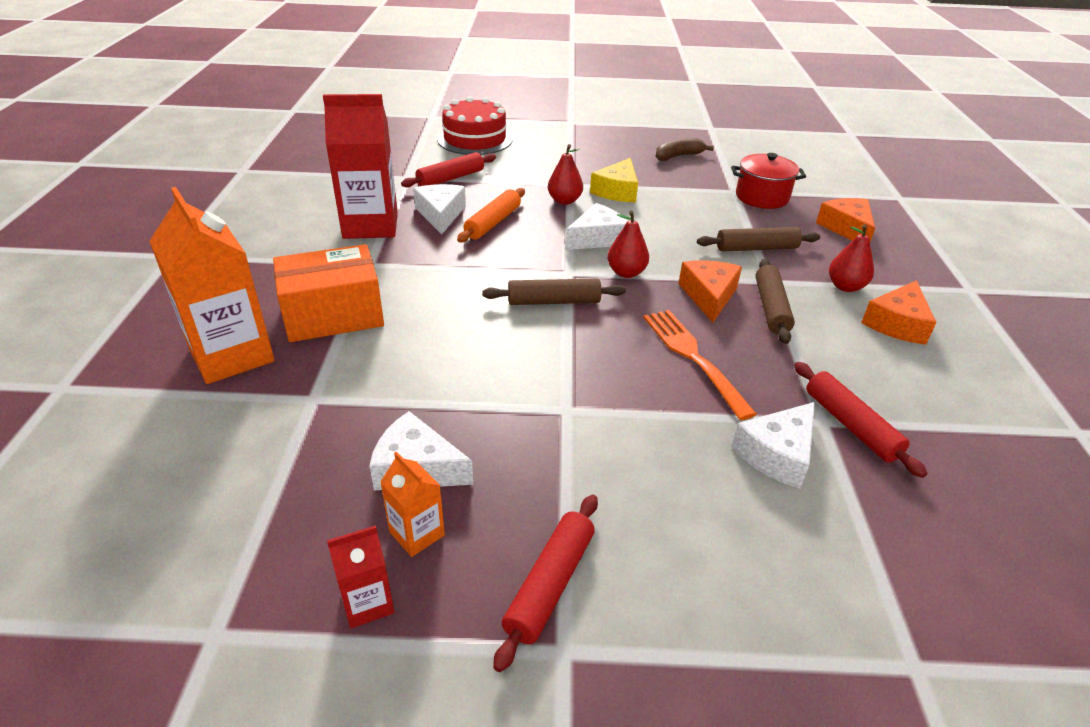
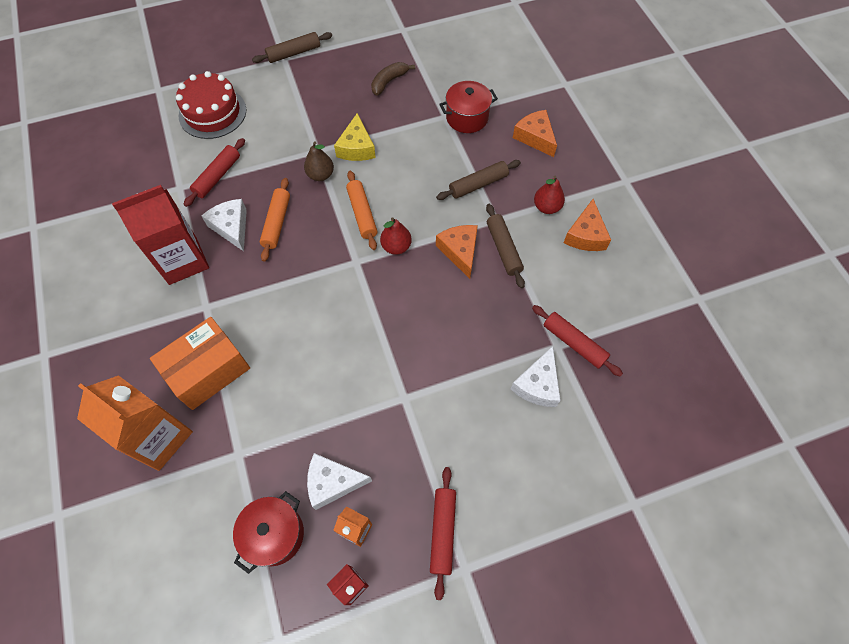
camera: 20 degrees left, 25 degrees up
brown rolling pin [482,278,626,305] -> brown rolling pin moved to [252,32,332,63]
red pear [548,144,583,205] -> brown pear [304,141,334,181]
white cheese [565,203,628,250] -> orange rolling pin [346,171,378,250]
orange fork [643,310,757,420] -> none
none -> red pot [233,491,304,574]

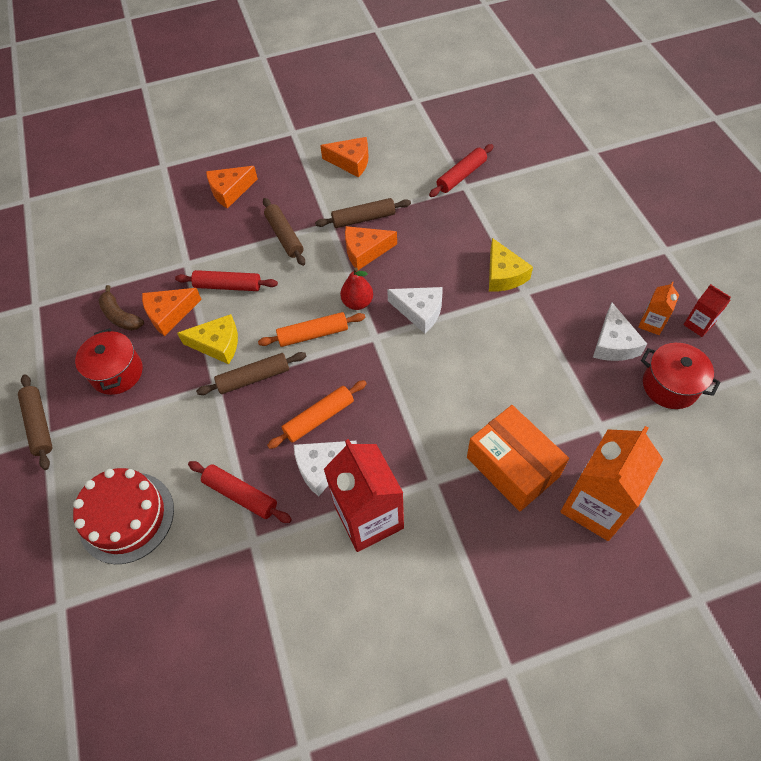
camera: 85 degrees left, 5 degrees down
orange rolling pin [260,178,290,262] -> orange rolling pin turned 45 degrees counterclockwise [267,380,367,449]
brown pear [304,141,334,181] -> brown rolling pin [196,352,306,395]
red rolling pin [430,467,456,600] -> red rolling pin moved to [175,270,278,291]
red pot [440,81,498,133] -> red pot moved to [75,328,143,395]
white cheese [511,346,561,407] -> white cheese moved to [387,287,443,333]
red pear [534,176,565,214] -> none
none -> orange cheese [142,288,202,336]
none -> yellow cheese [489,238,533,292]

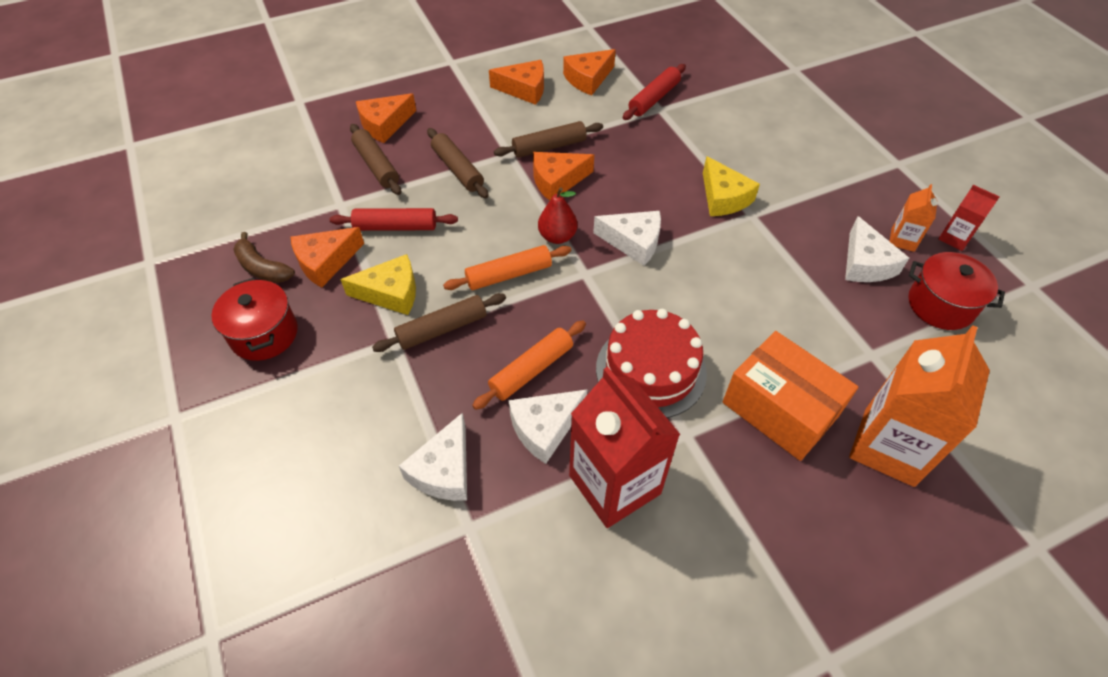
camera: 10 degrees left, 5 degrees down
brown rolling pin [18,374,53,470] -> brown rolling pin moved to [350,124,401,195]
red cake [73,468,174,564] -> red cake moved to [596,309,707,418]
red rolling pin [188,461,292,523] -> white cheese [399,412,467,501]
none -> orange cheese [563,49,616,95]

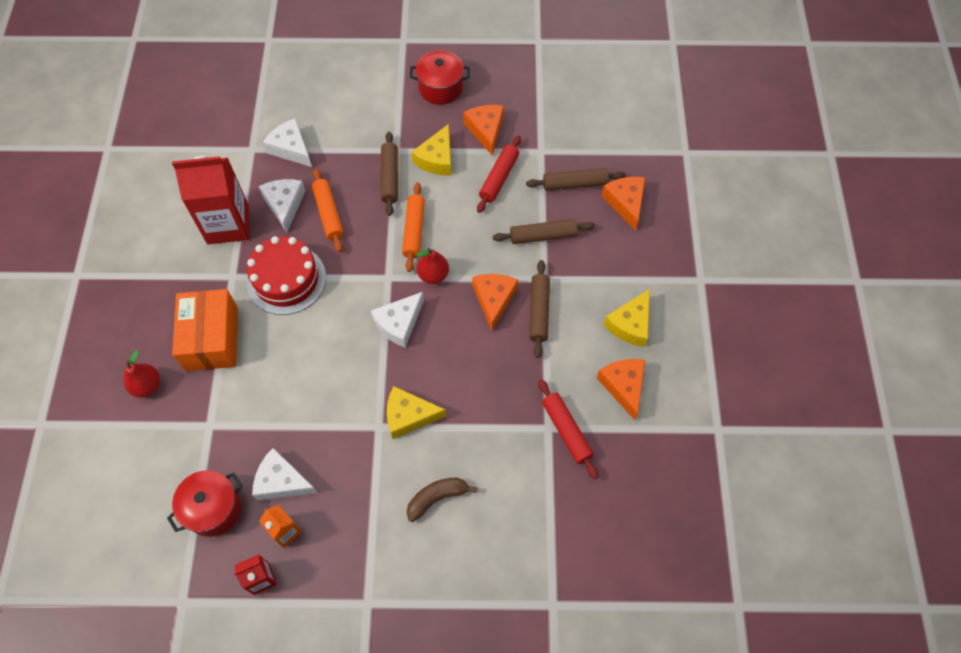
camera: 115 degrees right, 10 degrees up
brown banana [233,232,295,283] -> brown banana moved to [407,477,477,522]
orange cheese [489,60,544,105] -> yellow cheese [603,289,650,347]
orange box [723,331,858,461] -> orange box turned 75 degrees counterclockwise [172,289,238,371]
orange carton [849,325,990,487] -> red pear [123,350,160,398]

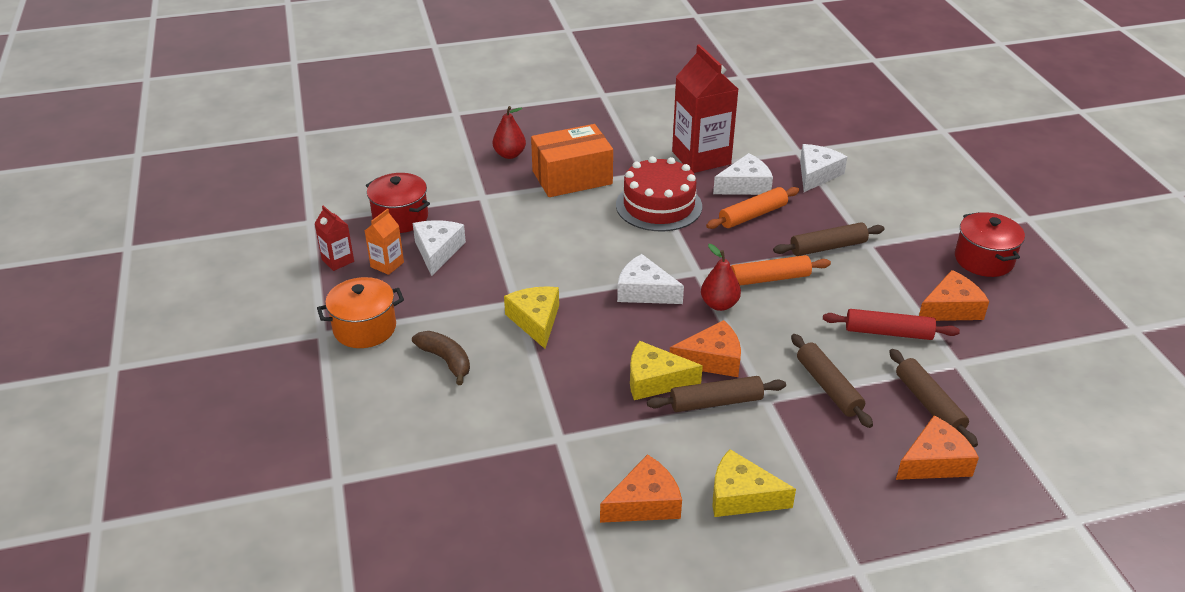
camera: 75 degrees right, 25 degrees down
yellow cheese [412,124,452,176] -> yellow cheese moved to [630,341,703,400]
red rolling pin [538,379,598,479] -> none
none -> orange pot [317,277,404,348]

